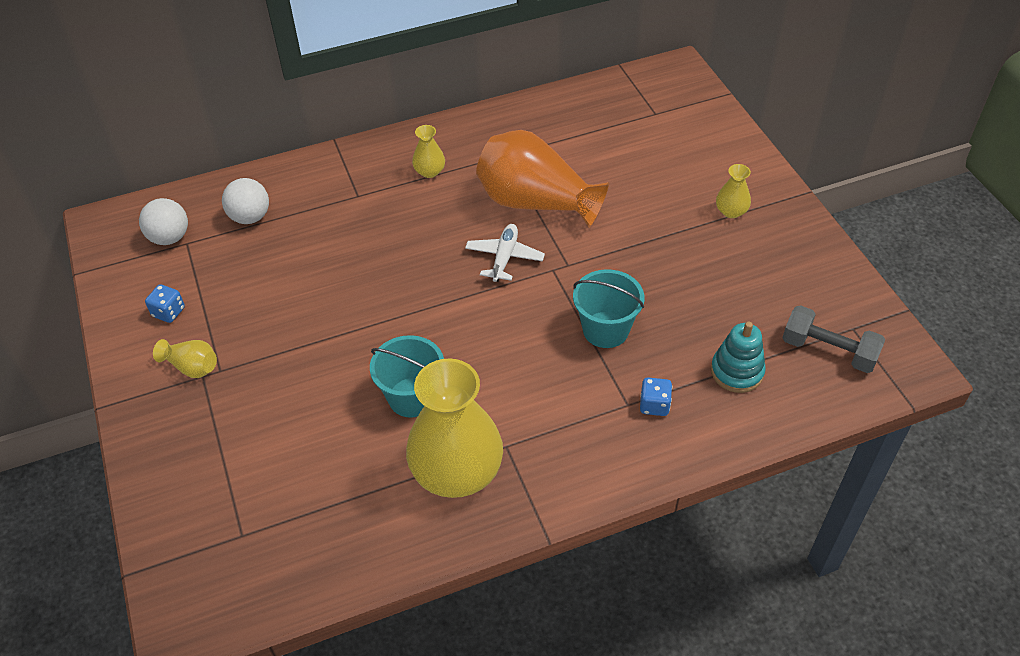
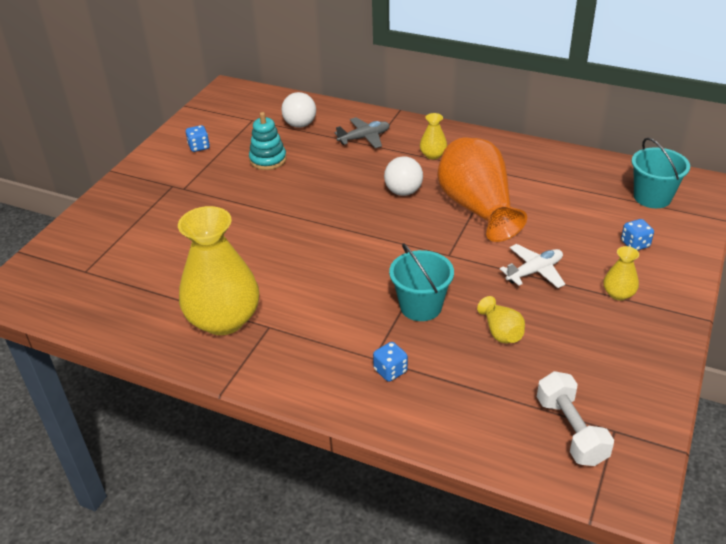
camera: 45 degrees right, 10 degrees down
white ball [139,198,188,245] -> white ball moved to [384,156,423,196]
yellow vase [153,339,217,378] -> yellow vase moved to [477,296,525,343]
turquoise bucket [370,335,444,418] -> turquoise bucket moved to [631,138,690,208]
white plane [465,224,545,282] -> white plane moved to [500,244,565,288]
turquoise stacking toy [711,322,766,393] -> turquoise stacking toy moved to [249,112,287,170]
grey dumbbell [782,305,885,373] -> white dumbbell [537,371,614,466]
none -> grey plane [334,117,390,148]
none -> blue dice [621,219,654,251]

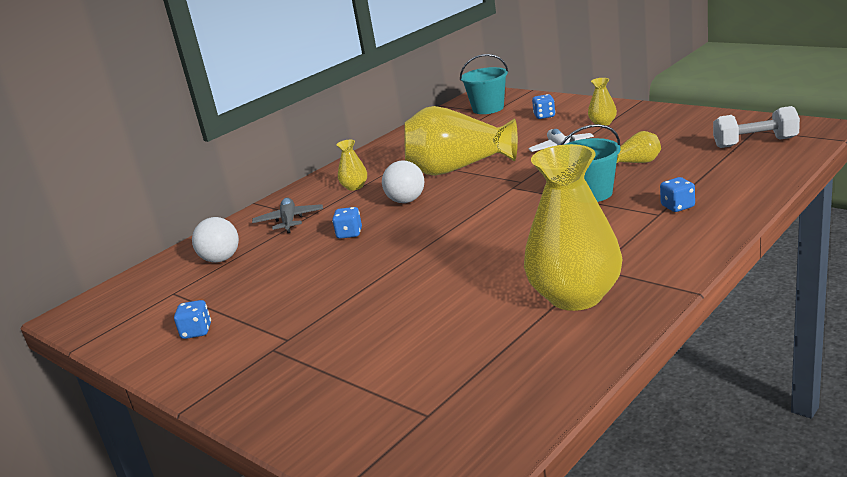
camera: 70 degrees left, 15 degrees down
turquoise stacking toy [249,112,287,170] -> none
orange vase [437,137,527,242] -> yellow vase [404,106,518,176]
none -> blue dice [332,207,362,239]

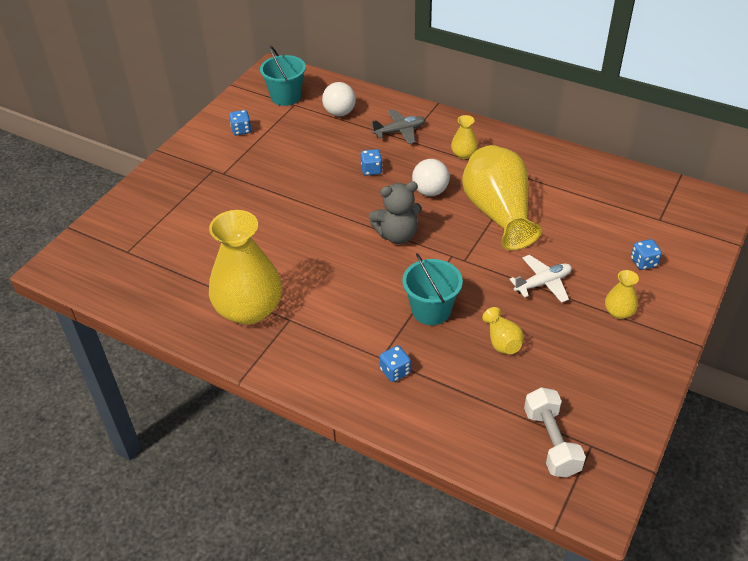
camera: 75 degrees right, 20 degrees up
turquoise bucket [460,54,508,114] -> turquoise bucket moved to [260,46,306,106]
none -> grey teddy bear [369,181,422,244]

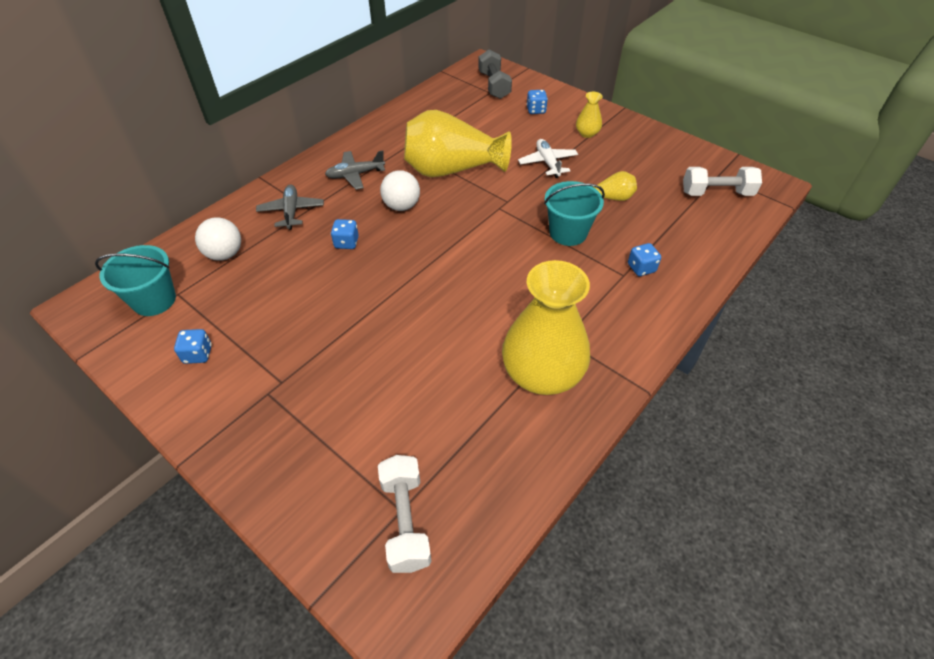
camera: 80 degrees left, 5 degrees up
grey teddy bear [369,181,422,244] -> none
yellow vase [451,115,478,159] -> grey plane [325,150,385,190]
none -> white dumbbell [378,455,431,573]
none -> grey dumbbell [478,49,512,99]

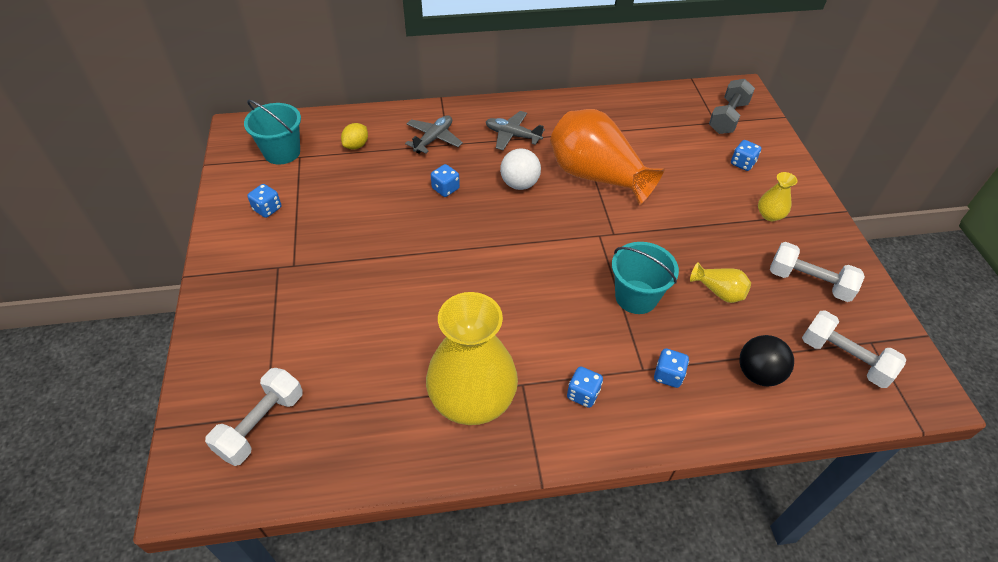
camera: 40 degrees right, 0 degrees up
white ball [195,217,241,261] -> yellow lemon [341,123,368,149]
yellow vase [404,110,512,177] -> orange vase [550,109,665,206]
white plane [518,139,578,178] -> none
none -> blue dice [567,367,603,408]
none -> black ball [740,335,794,386]
none -> white dumbbell [770,242,865,302]

